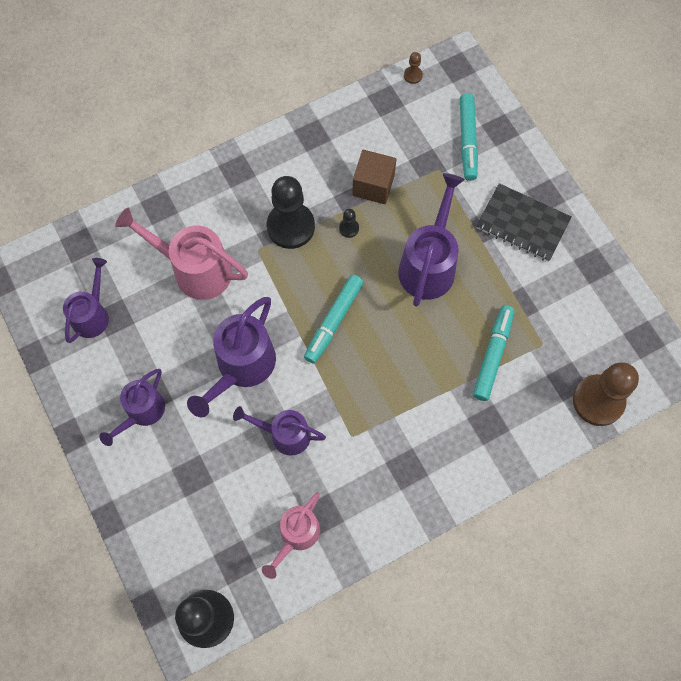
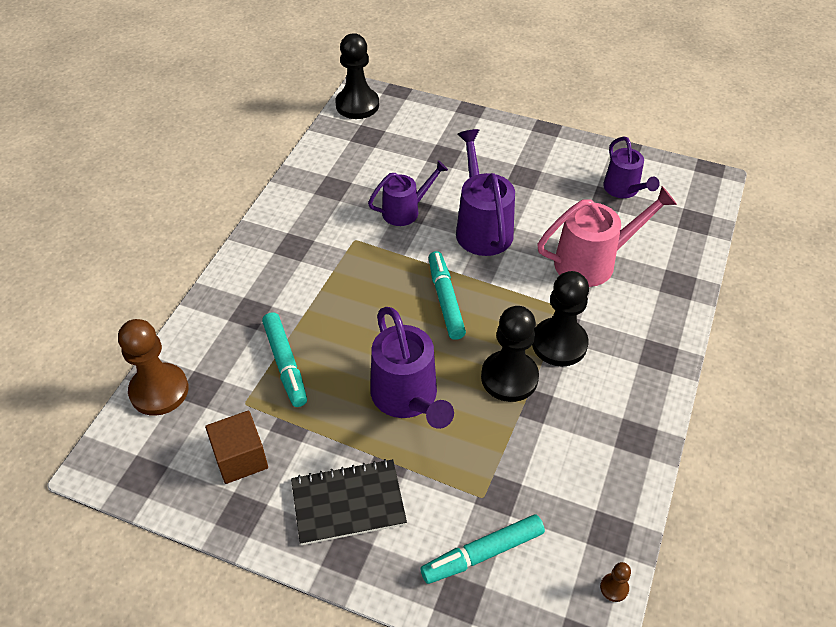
camera: 140 degrees right, 20 degrees down
purple watering can [99,369,165,446] -> none
pink watering can [262,492,320,579] -> none
black pawn [339,209,359,238] -> black pawn [481,306,539,402], size x2.41
brown cube [352,150,396,204] -> brown cube moved to [205,410,268,484]
turquoise marker [460,94,478,181] -> turquoise marker turned 75 degrees counterclockwise [420,514,545,584]

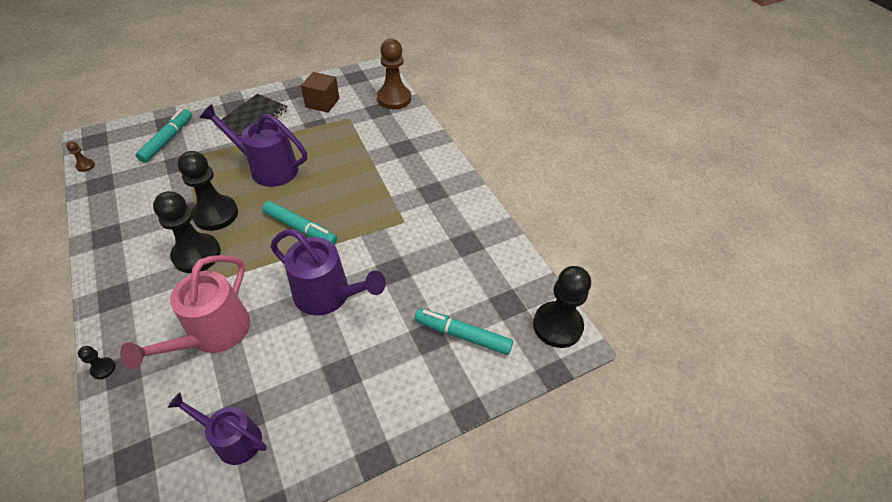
camera: 130 degrees right, 0 degrees up
turquoise marker [262,312,307,407] -> turquoise marker moved to [415,309,513,355]
purple watering can [368,160,448,226] -> none
none -> black pawn [78,346,116,379]

